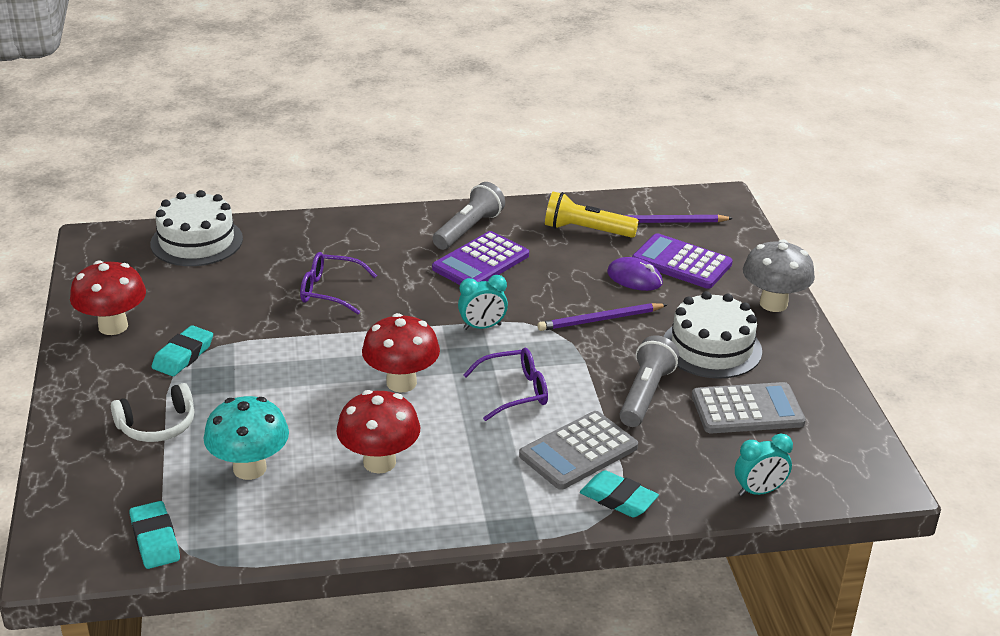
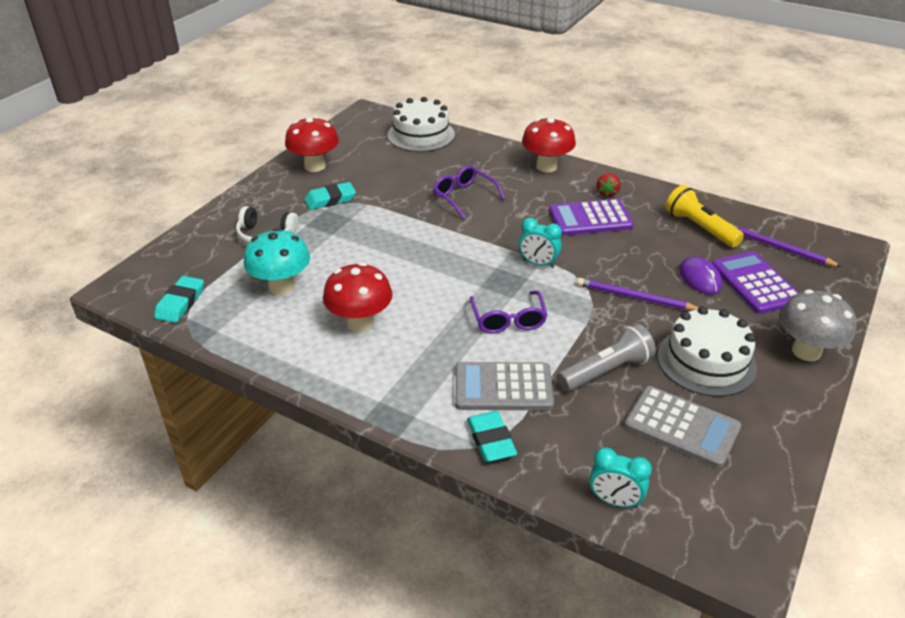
camera: 40 degrees right, 5 degrees up
red mushroom [362,313,440,393] -> red mushroom moved to [522,117,576,172]
grey flashlight [433,182,505,250] -> red strawberry [597,173,620,197]
purple glasses [463,348,548,421] -> purple glasses turned 60 degrees clockwise [470,291,547,333]

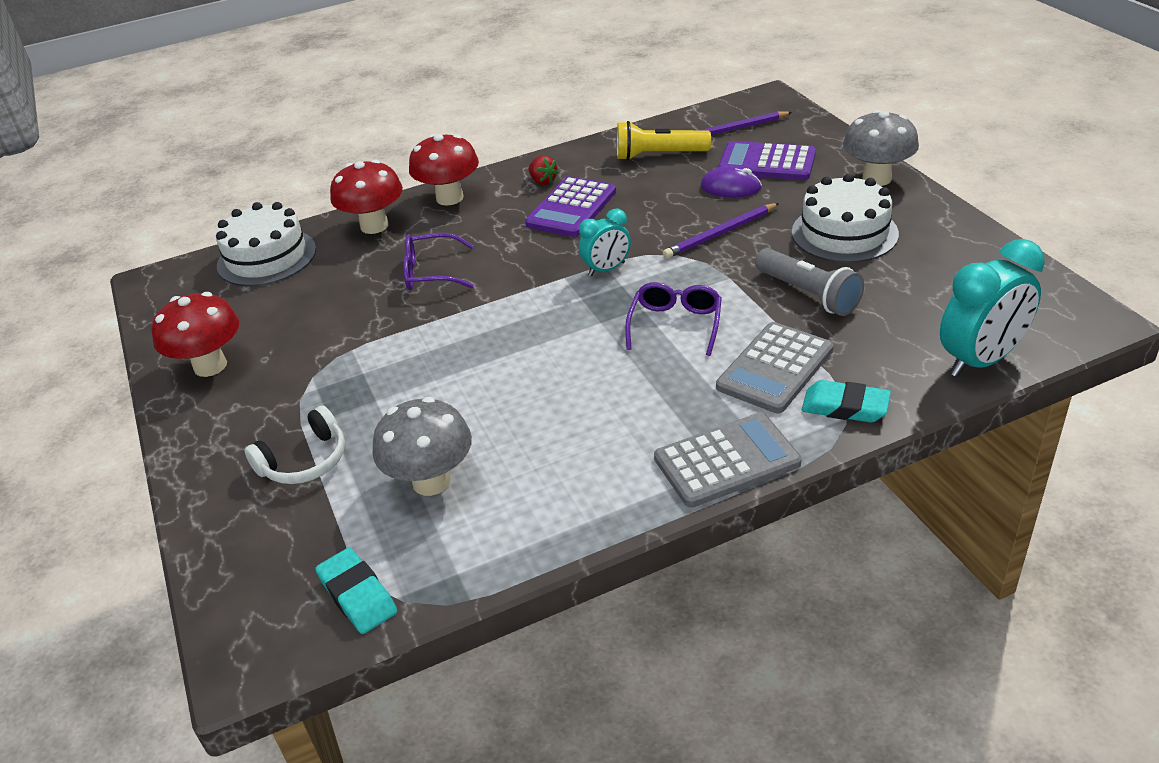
camera: 50 degrees left, 0 degrees up
turquoise mushroom [244,228,310,295] -> grey mushroom [373,397,472,496]
turquoise eraser [304,182,356,210] -> none
red mushroom [323,262,393,332] -> red mushroom moved to [330,160,403,234]
purple glasses [470,291,547,333] -> purple glasses turned 105 degrees counterclockwise [625,282,722,356]
grey flashlight [557,323,656,392] -> grey flashlight turned 135 degrees clockwise [755,248,864,316]
turquoise clock [589,447,652,508] -> turquoise clock [940,239,1045,377], size x1.72
grey calculator [624,386,741,468] -> grey calculator moved to [654,413,802,507]

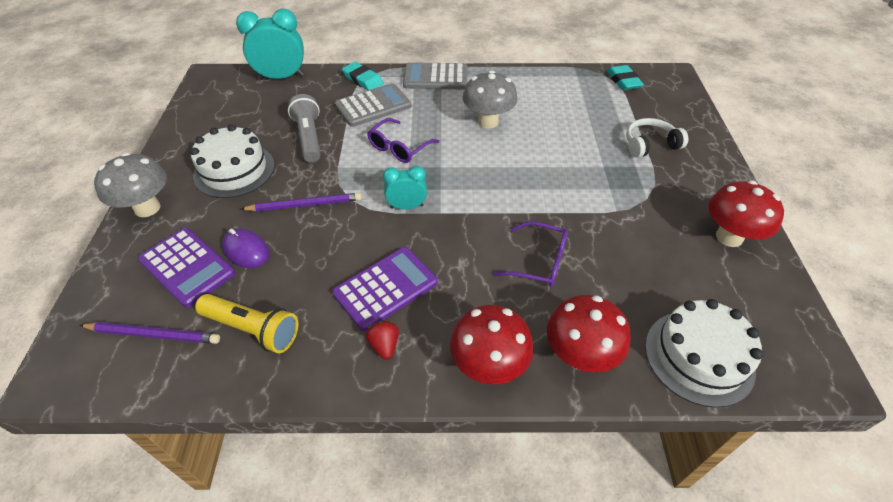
camera: 160 degrees left, 10 degrees up
grey mushroom [373,397,472,496] -> grey mushroom moved to [462,70,518,129]

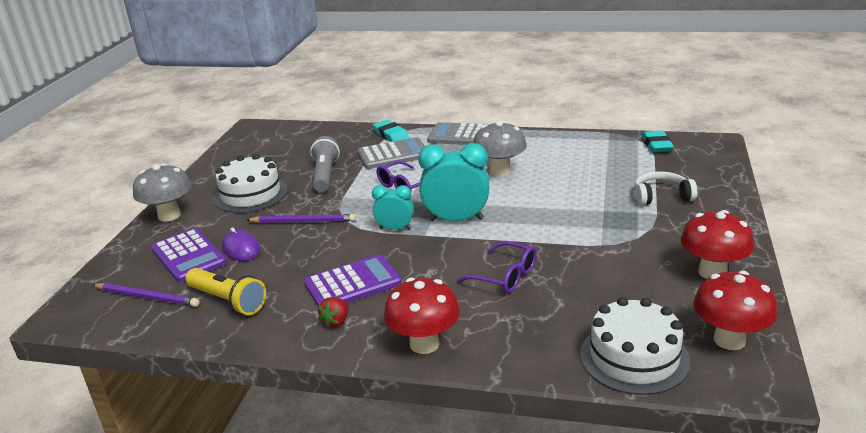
camera: 15 degrees right, 20 degrees down
turquoise clock [236,9,304,80] -> turquoise clock moved to [418,143,489,221]
red strawberry [366,321,399,360] -> red strawberry turned 150 degrees counterclockwise [318,297,349,328]
red mushroom [547,295,631,372] -> red mushroom moved to [693,271,778,350]

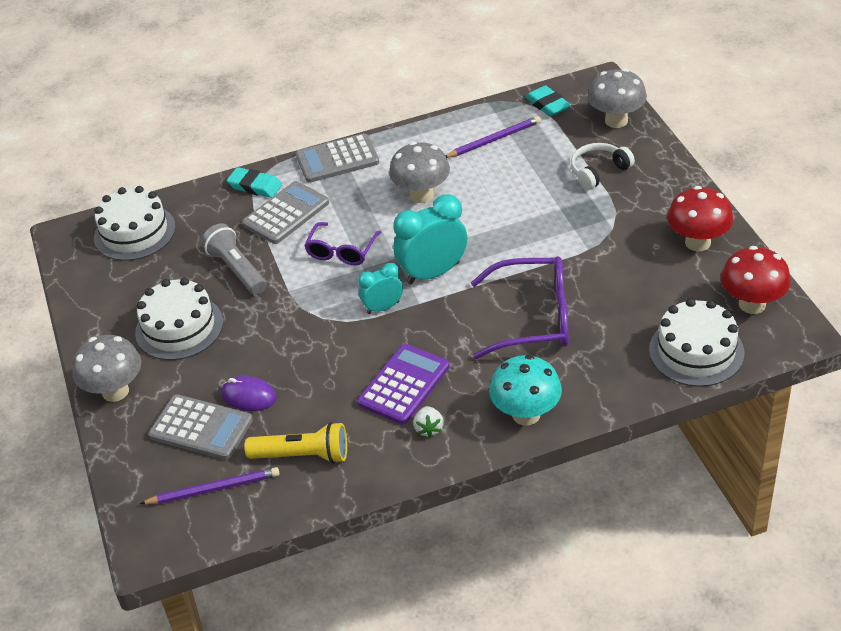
camera: 30 degrees left, 15 degrees up
purple calculator [151,228,227,282] -> grey calculator [148,394,253,460]
purple pencil [247,214,356,223] -> purple pencil moved to [446,116,541,158]
red strawberry [318,297,349,328] -> white strawberry [413,406,444,438]
red mushroom [384,277,460,354] -> turquoise mushroom [489,355,562,425]
purple glasses [456,241,537,293] -> purple glasses [471,256,569,359], size x1.64
none -> white cake [94,186,176,261]
none -> grey mushroom [588,68,647,128]

